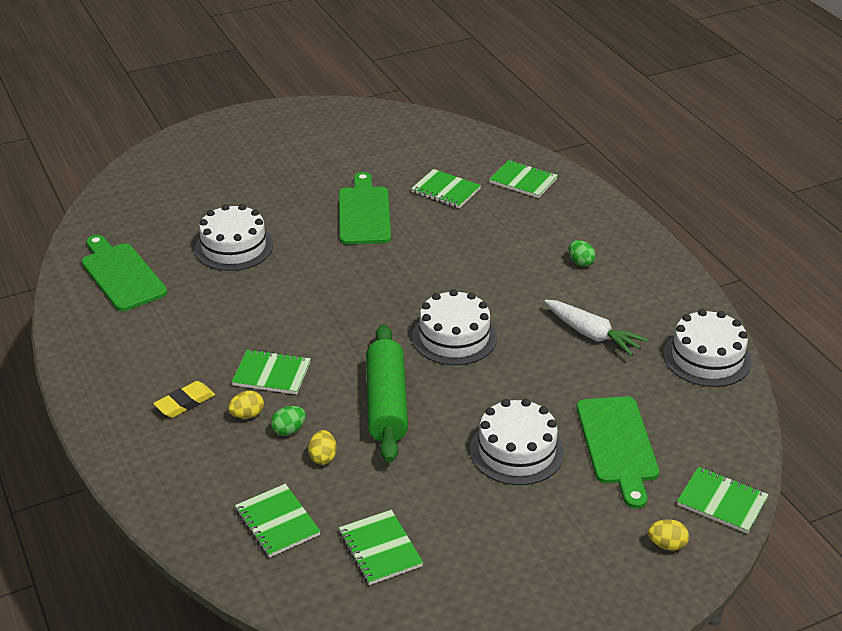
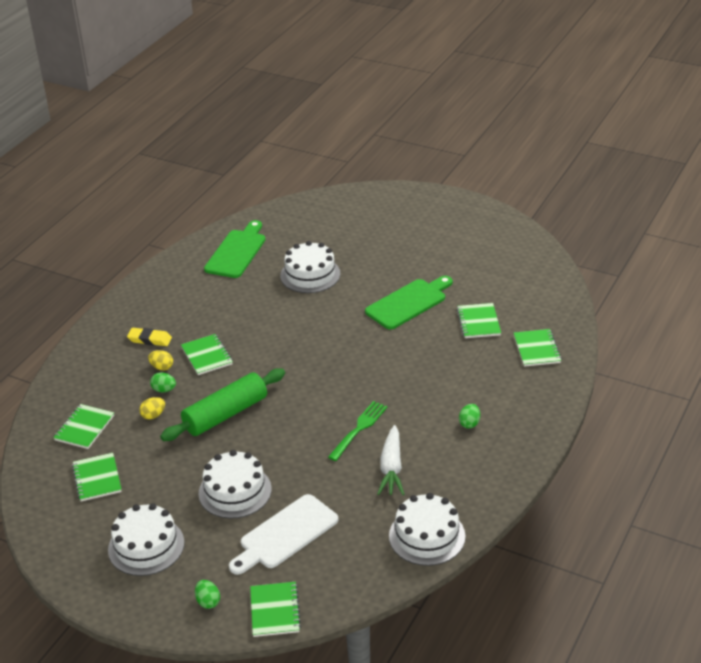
camera: 55 degrees right, 0 degrees up
green notebook [339,510,423,585] -> green notebook turned 45 degrees counterclockwise [72,453,122,501]
white cake [412,289,497,365] -> white cake moved to [108,503,184,576]
green cutting board [577,396,659,509] -> white cutting board [229,494,338,575]
yellow egg [648,519,689,551] -> green egg [195,580,220,609]
none -> green fork [328,401,388,461]

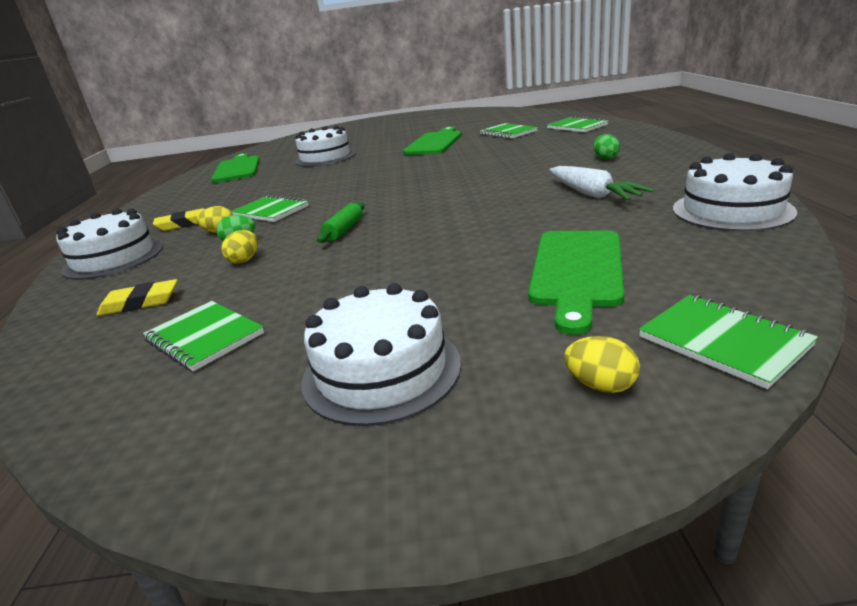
camera: 30 degrees left, 10 degrees down
green notebook [53,404,114,449] -> yellow eraser [97,279,178,316]
green rolling pin [160,368,285,441] -> green rolling pin [317,202,365,243], size x0.48
green egg [195,580,220,609] -> yellow egg [564,336,640,393]
white cake [198,450,272,519] -> white cake moved to [56,209,163,280]
white cutting board [229,494,338,575] -> green cutting board [528,230,624,335]
green fork [328,401,388,461] -> none

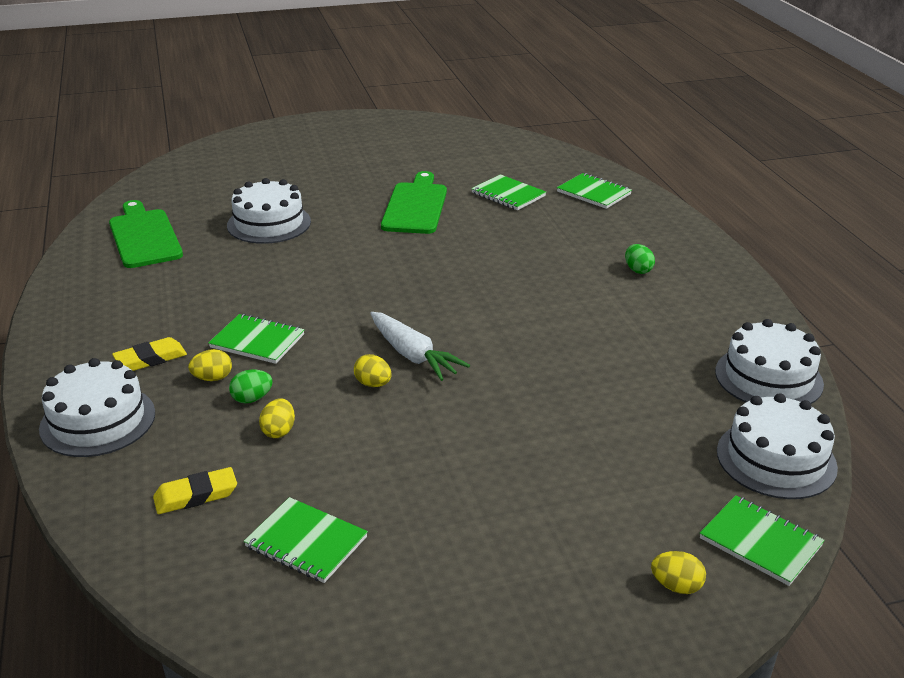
camera: 15 degrees left, 5 degrees up
white cake [301,283,461,426] -> white cake moved to [717,393,838,499]
green rolling pin [317,202,365,243] -> yellow egg [354,354,392,387]
green cutting board [528,230,624,335] -> none
white carrot [550,166,654,201] -> white carrot moved to [370,312,470,381]

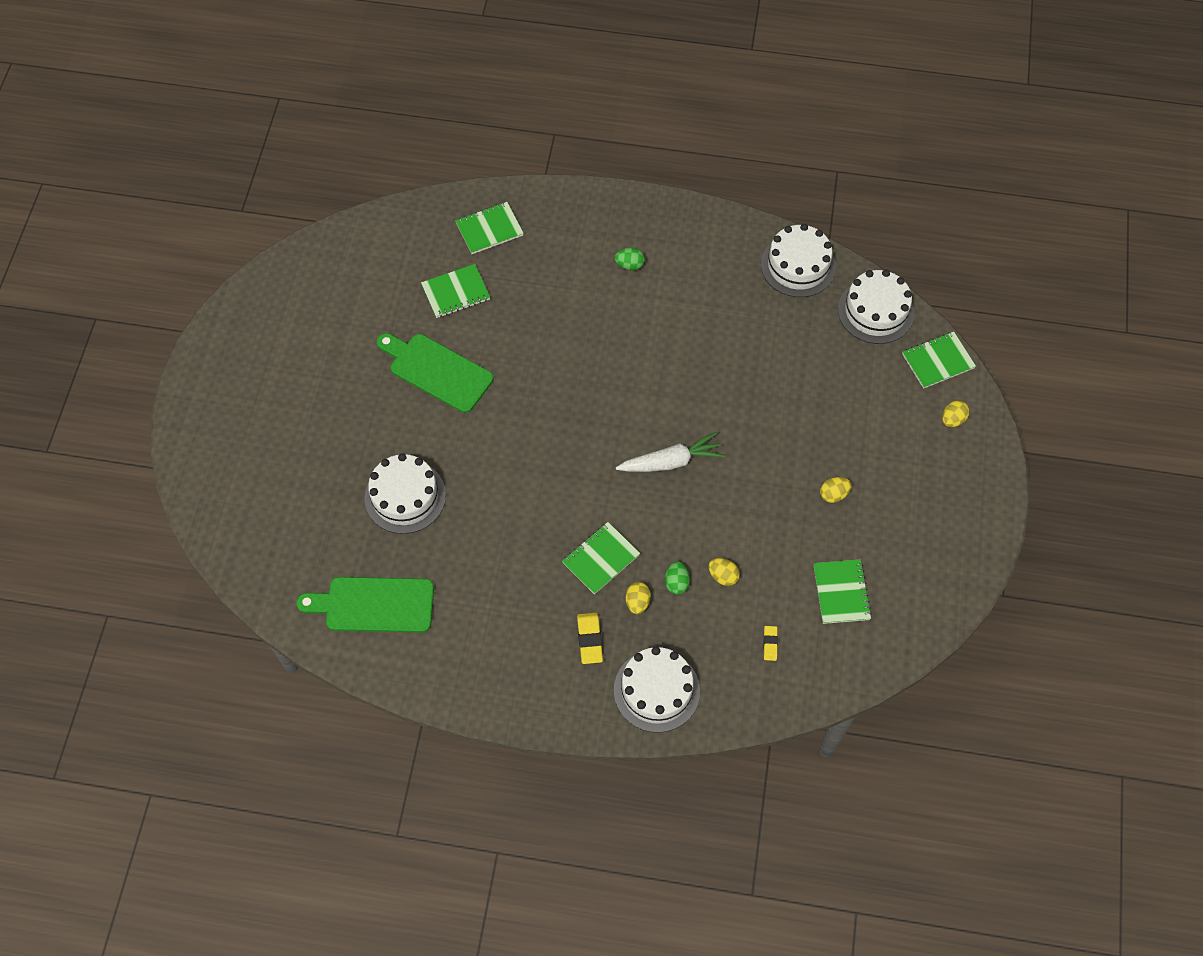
camera: 65 degrees left, 30 degrees up
yellow eraser [153,467,237,514] -> yellow eraser [763,626,778,661], size x0.61
green notebook [244,497,368,583] -> green notebook turned 60 degrees counterclockwise [814,559,872,624]
yellow egg [354,354,392,387] -> yellow egg moved to [820,477,852,503]

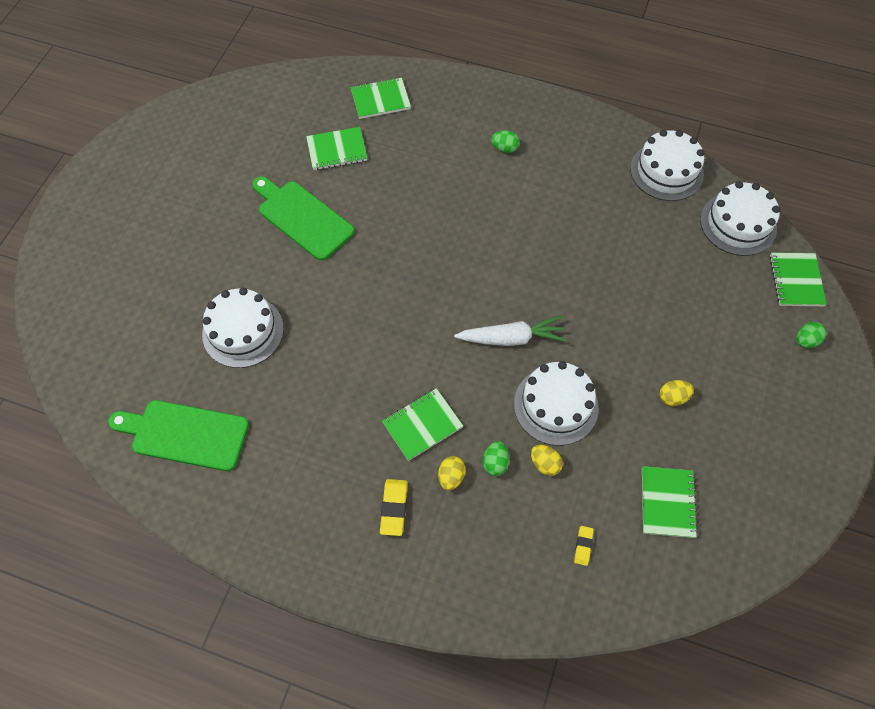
camera: 10 degrees right, 0 degrees up
white cake [614,647,700,733] -> white cake moved to [514,361,599,446]
green notebook [902,332,976,389] -> green notebook turned 75 degrees counterclockwise [769,253,827,306]
yellow egg [942,401,969,427] -> green egg [796,322,827,348]

